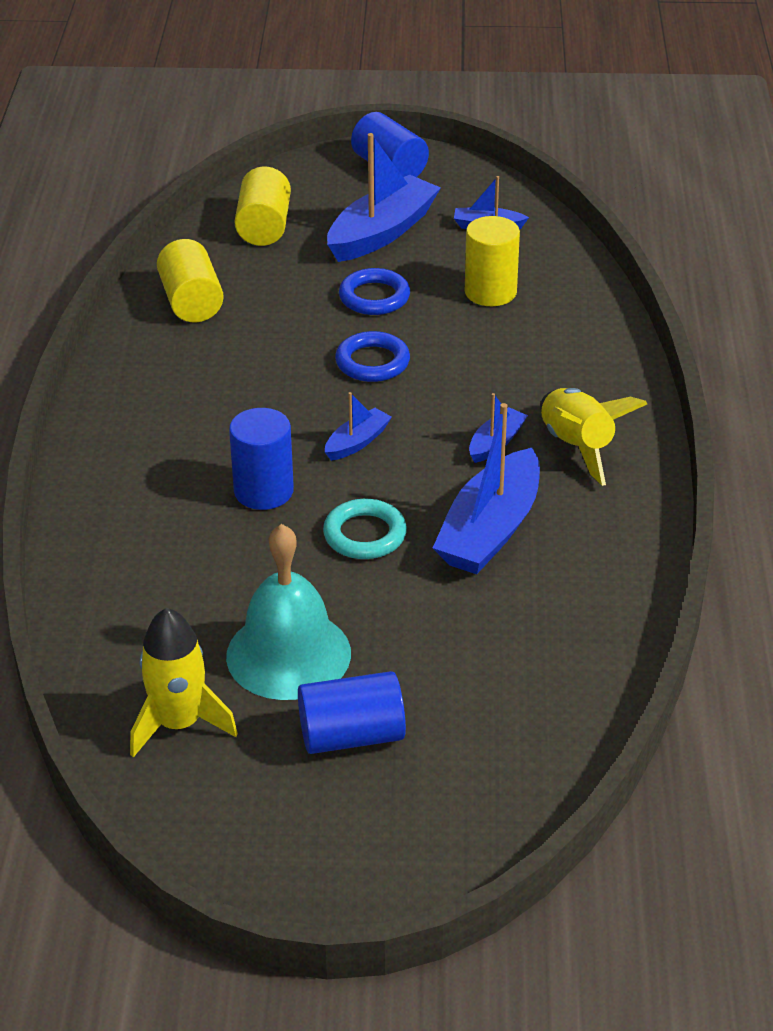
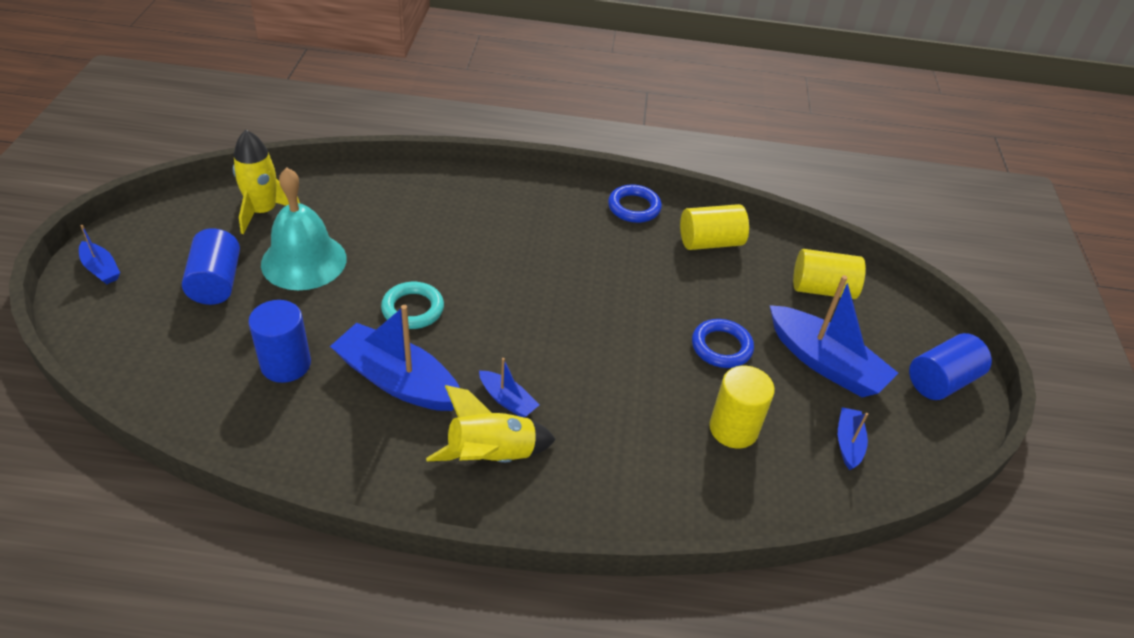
camera: 90 degrees right, 5 degrees up
blue cylinder [229,408,294,510] -> blue cylinder moved to [248,300,311,383]
blue boat [325,392,392,461] -> blue boat moved to [79,225,120,285]
blue ring [335,331,410,382] -> blue ring moved to [608,185,662,223]

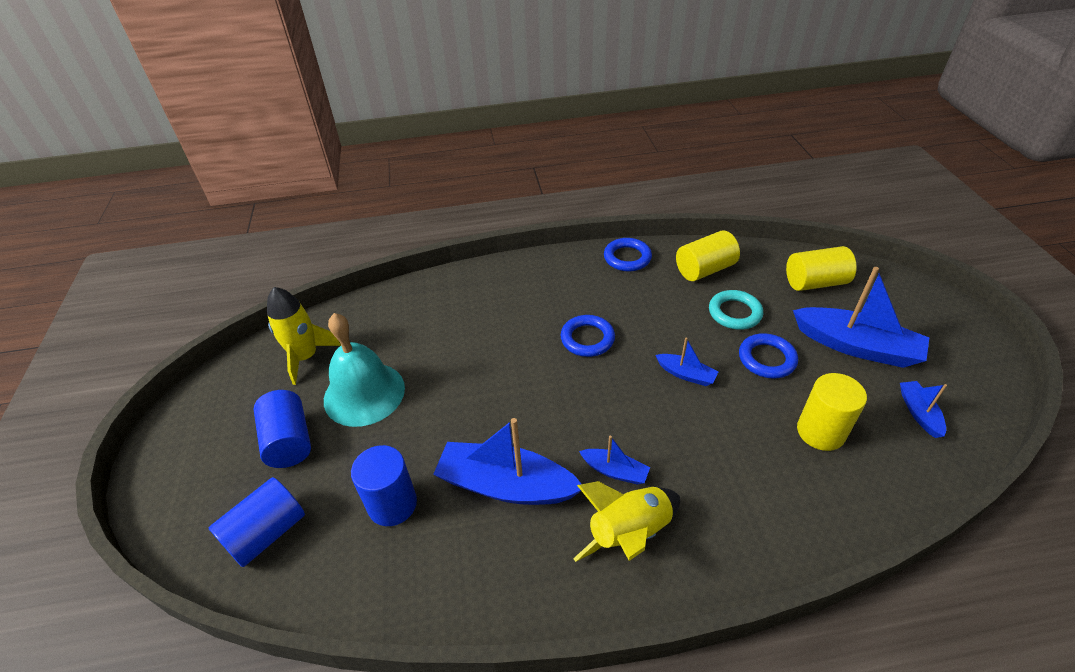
camera: 10 degrees left, 0 degrees up
blue boat [79,225,120,285] -> blue boat moved to [655,338,718,386]
turquoise ring [381,282,444,329] -> turquoise ring moved to [709,290,763,330]
blue cylinder [909,333,992,400] -> blue cylinder moved to [209,477,305,567]
none -> blue ring [561,315,615,357]

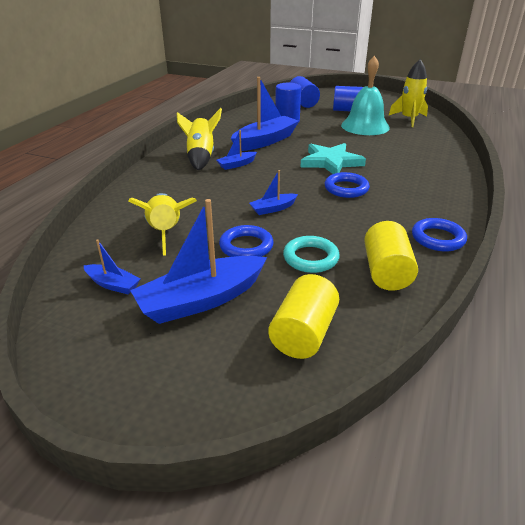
camera: 120 degrees right, 10 degrees down
yellow cylinder [797,373,867,451] -> yellow rocket [128,193,197,256]
none -> turquoise star [301,143,366,174]

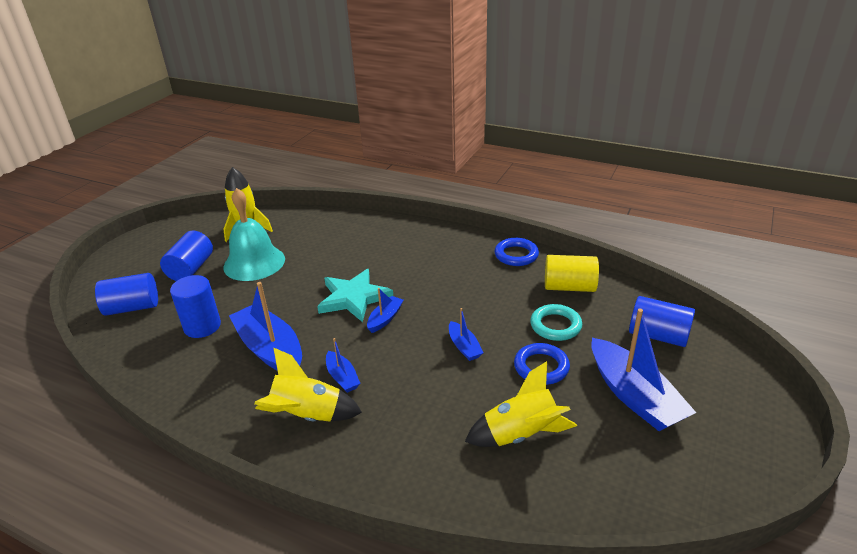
camera: 85 degrees left, 0 degrees up
blue boat [84,239,140,294] -> blue boat moved to [367,288,404,333]
yellow cylinder [268,274,339,359] -> blue cylinder [629,296,695,347]
blue ring [325,172,370,198] -> none

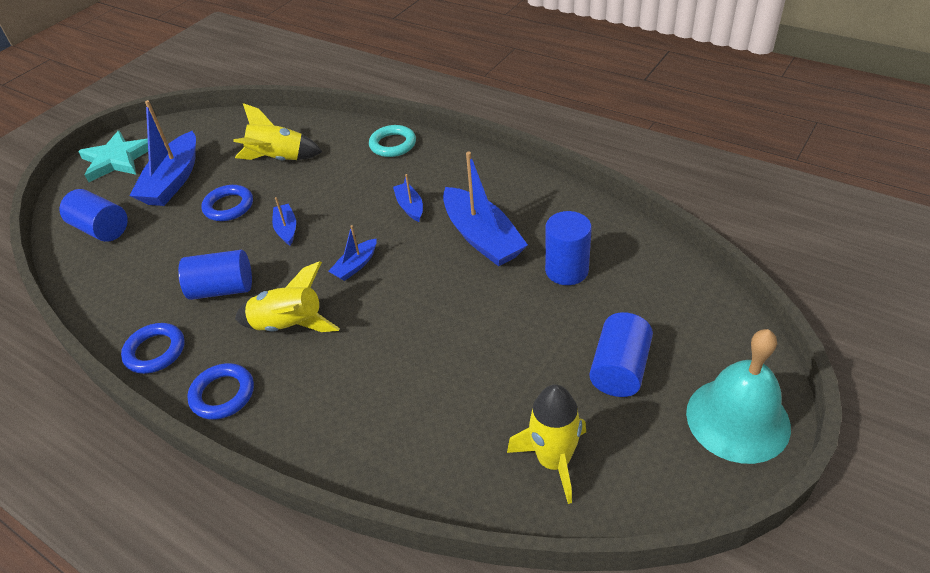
camera: 170 degrees left, 10 degrees up
blue cylinder [95,273,158,316] -> blue cylinder moved to [178,250,252,300]
turquoise bell [223,188,285,281] -> turquoise bell moved to [686,329,791,464]
yellow rocket [254,347,362,422] -> yellow rocket moved to [235,261,340,332]
turquoise star [317,269,393,322] -> turquoise star moved to [78,131,148,182]
turquoise ring [530,304,582,341] -> turquoise ring moved to [369,125,416,157]
yellow cylinder [545,255,599,292] -> none
blue boat [591,309,696,431] -> blue boat turned 150 degrees counterclockwise [129,100,196,206]
none -> blue ring [187,363,254,420]

